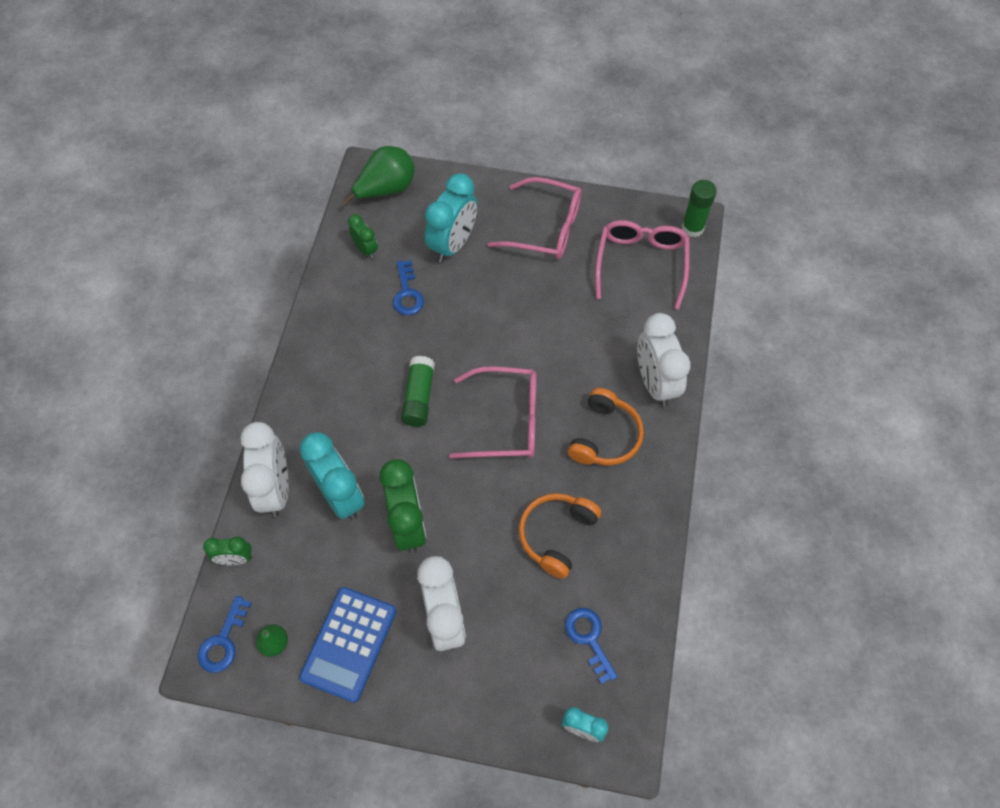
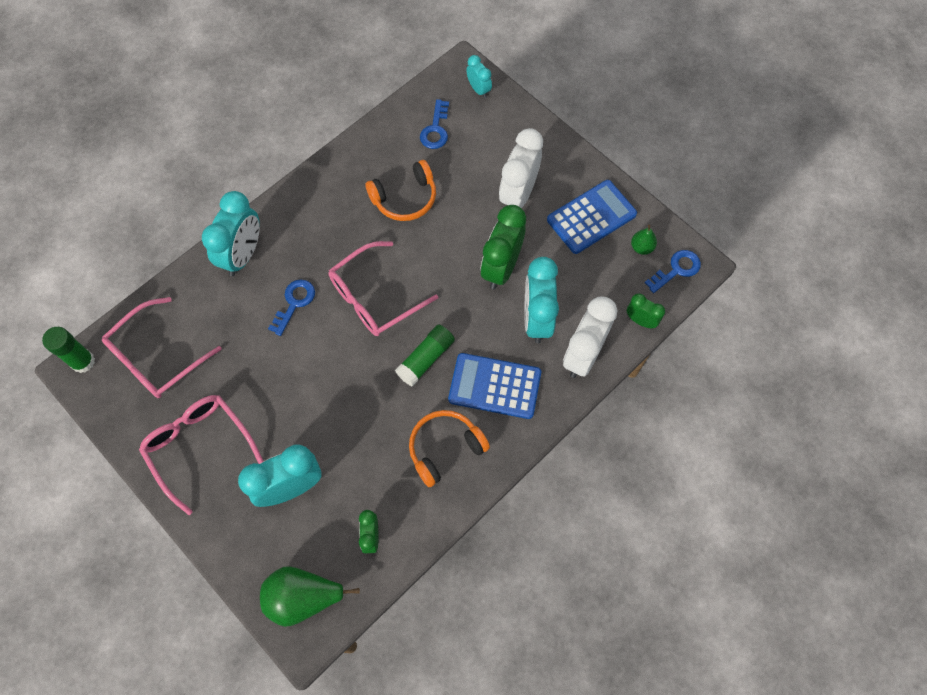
camera: 145 degrees left, 5 degrees up
blue key [393,260,424,315] -> blue key moved to [268,280,315,336]
pink glasses [449,366,537,459] -> pink glasses turned 75 degrees counterclockwise [329,241,438,336]
orange headphones [568,388,644,465] -> orange headphones moved to [409,410,490,487]
white clock [637,313,691,407] -> turquoise clock [202,191,260,276]
none -> blue calculator [448,353,541,419]

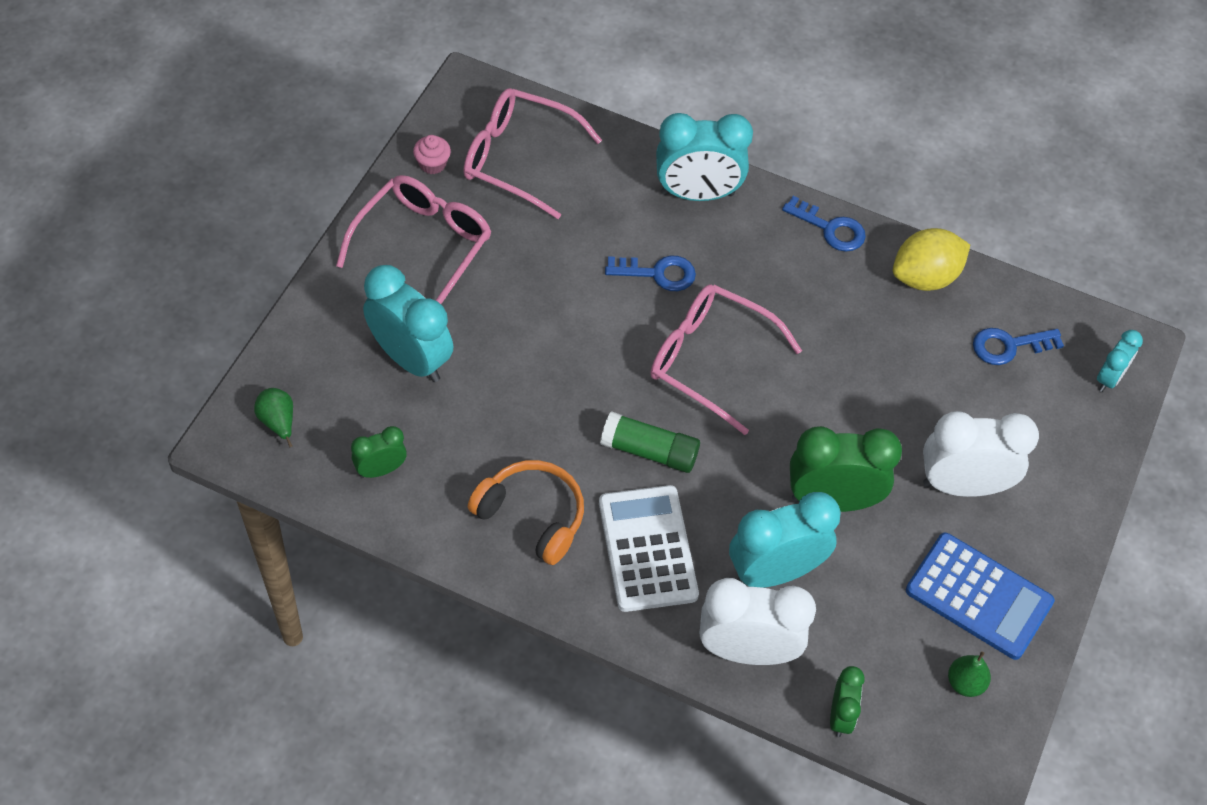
camera: 65 degrees right, 10 degrees down
green glue stick [42,327,95,373] -> none
green pear [260,566,360,627] -> green pear [254,388,293,448], size x0.52
orange headphones [365,160,436,221] -> none
blue calculator [448,353,541,419] -> white calculator [599,485,699,612]
blue key [645,250,701,293] -> blue key moved to [782,196,866,252]
none -> pink cupcake [413,135,451,174]
none -> yellow lemon [893,228,970,291]

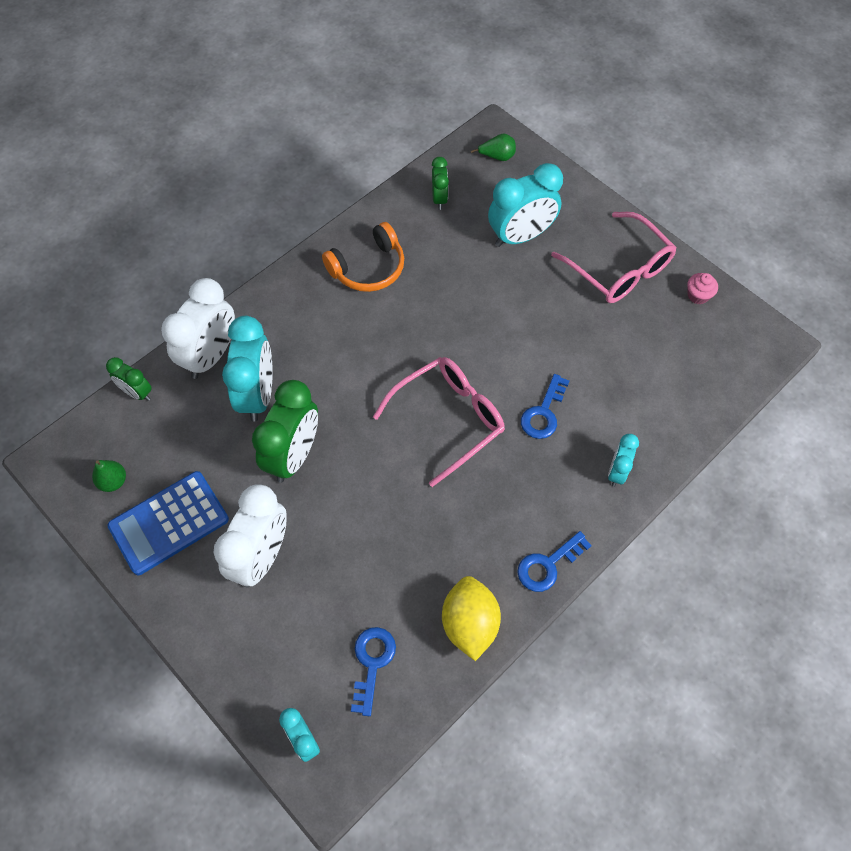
camera: 115 degrees right, 5 degrees up
pink glasses [463,88,602,219] -> none
white calculator [599,485,699,612] -> none
green glue stick [600,411,700,473] -> none
turquoise clock [656,113,753,201] -> turquoise clock [608,434,639,487], size x0.53

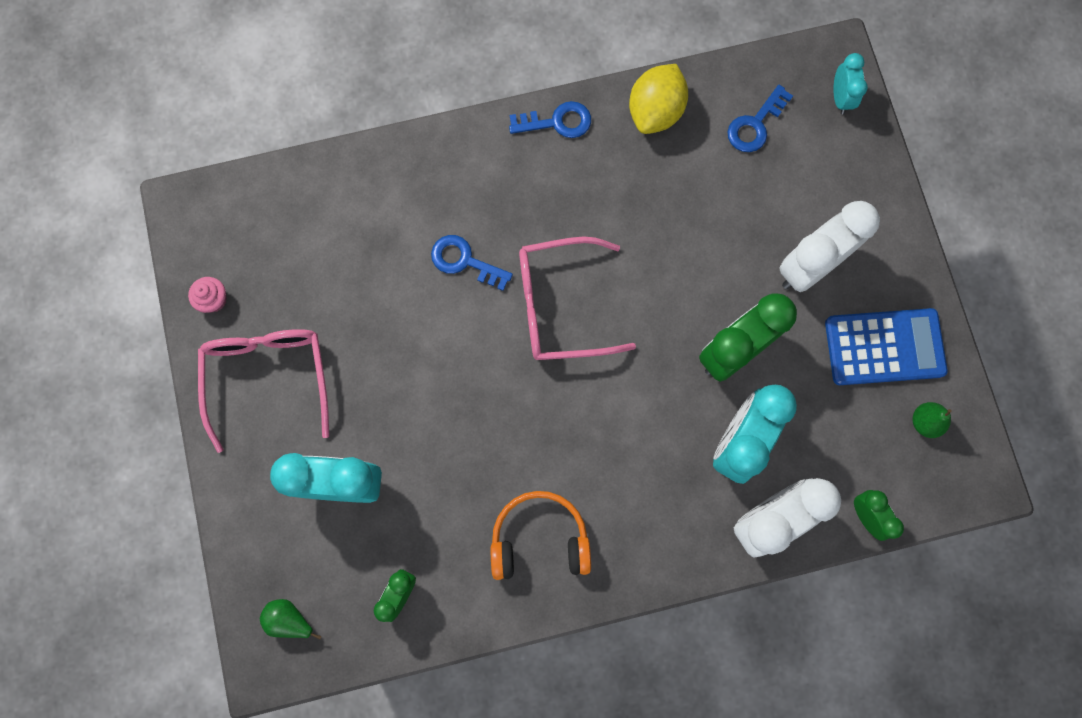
camera: 150 degrees left, 15 degrees up
blue key [521,374,569,439] -> blue key turned 120 degrees counterclockwise [431,235,513,291]
turquoise clock [608,434,639,487] -> none

